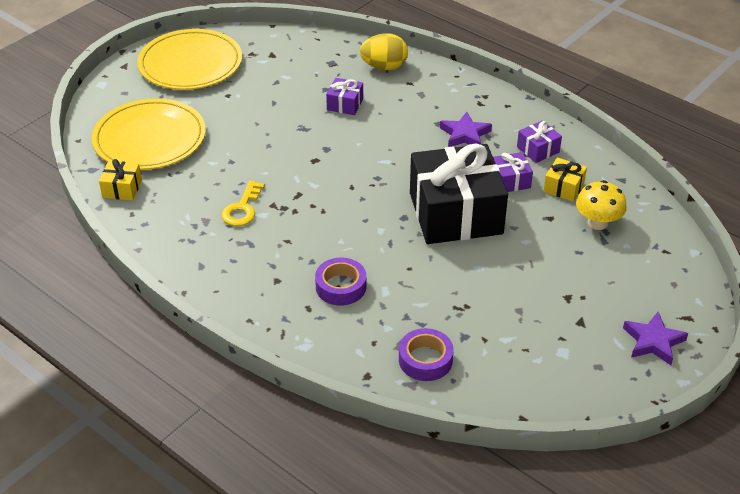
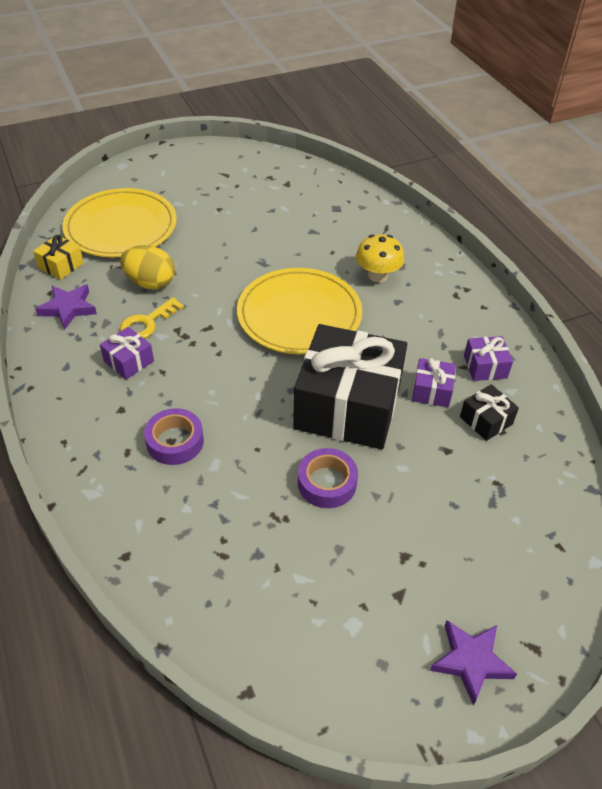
camera: 25 degrees right, 5 degrees up
yellow plate [137,29,242,90] -> yellow plate moved to [237,268,362,355]
purple gift [326,78,363,115] -> purple gift moved to [100,327,154,380]
yellow egg [360,33,408,70] -> yellow egg moved to [120,245,175,290]
purple tape [399,328,454,381] -> purple tape moved to [298,448,358,508]
purple star [440,112,492,147] -> purple star moved to [35,284,97,330]
yellow gift [543,157,587,201] -> black gift [460,384,519,441]
yellow mushroom [576,180,627,230] -> yellow mushroom moved to [356,234,404,282]

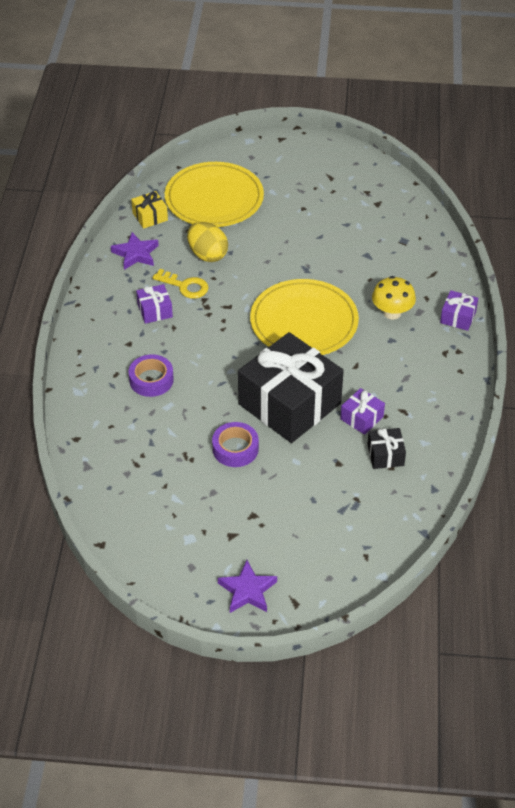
camera: 30 degrees right, 0 degrees up
yellow key [120,297,184,339] -> yellow key turned 135 degrees counterclockwise [153,269,208,299]
purple gift [464,336,513,381] -> purple gift moved to [440,290,478,331]

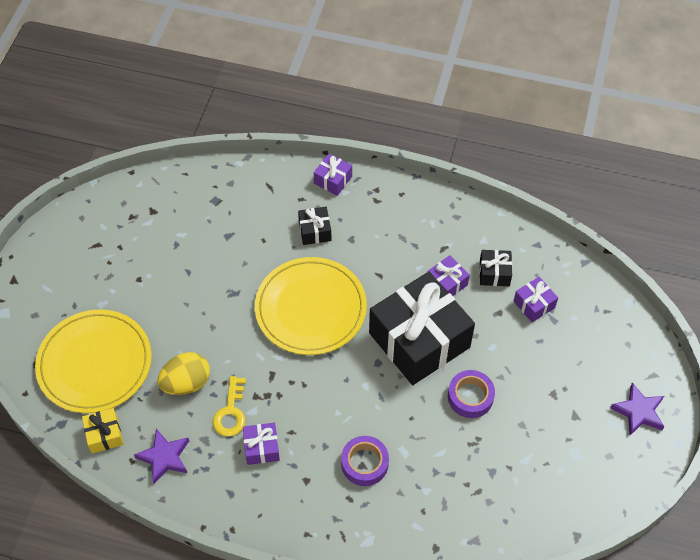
camera: 80 degrees left, 10 degrees up
yellow key [153,269,208,299] -> yellow key turned 150 degrees clockwise [213,376,246,437]
yellow mushroom [372,276,416,319] -> black gift [298,207,332,245]
none -> purple gift [513,277,558,322]

